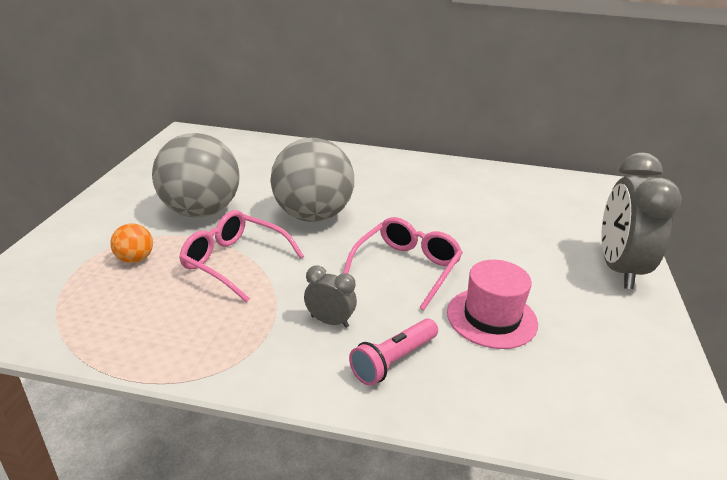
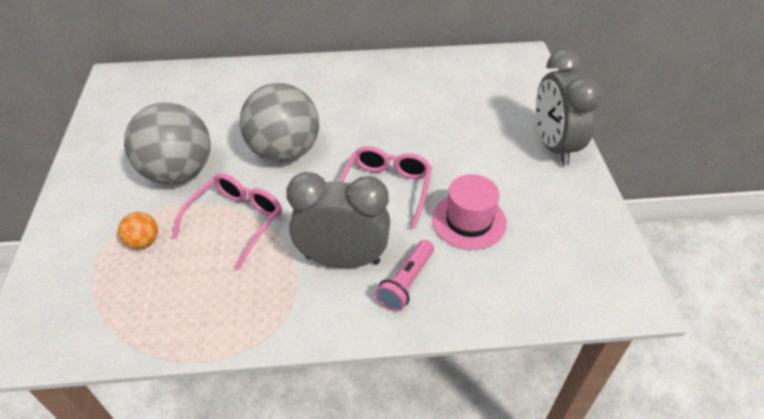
camera: 15 degrees left, 15 degrees up
pink glasses [179,210,304,303] -> pink glasses turned 105 degrees clockwise [172,173,282,270]
grey clock [304,266,357,328] -> grey clock [286,172,390,268], size x2.13

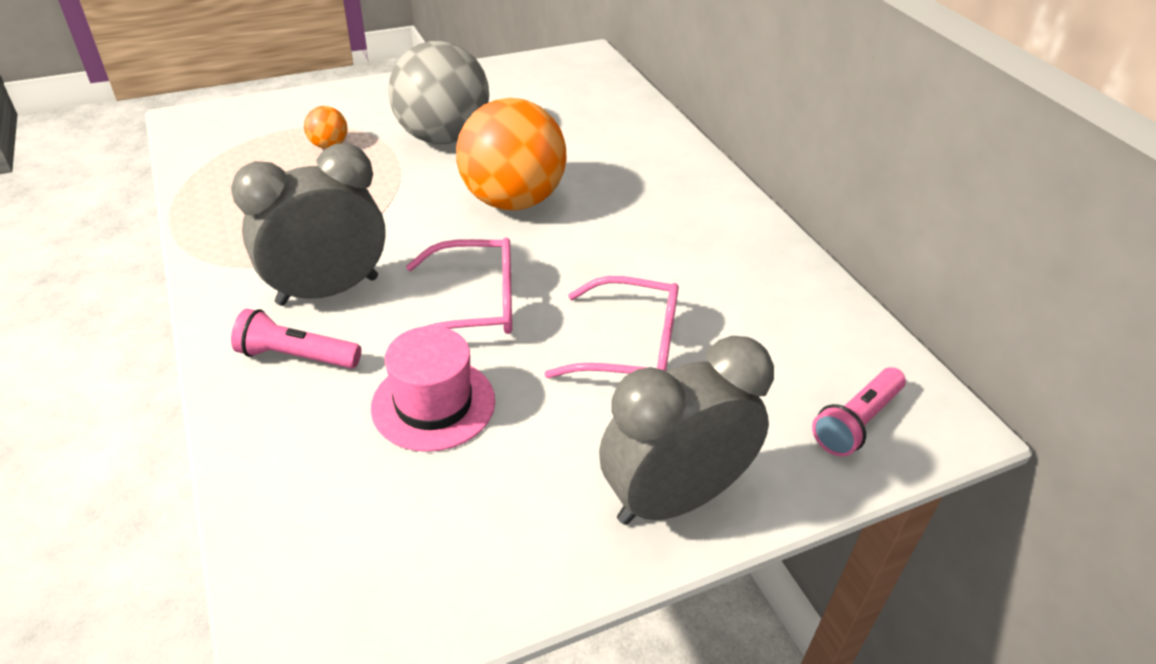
camera: 70 degrees right, 5 degrees down
pink glasses [172,173,282,270] -> pink glasses moved to [545,276,679,378]
grey ball [240,83,319,162] -> orange ball [456,98,567,210]
grey clock [286,172,390,268] -> grey clock turned 105 degrees counterclockwise [231,143,386,306]
none -> pink flashlight [812,367,906,457]

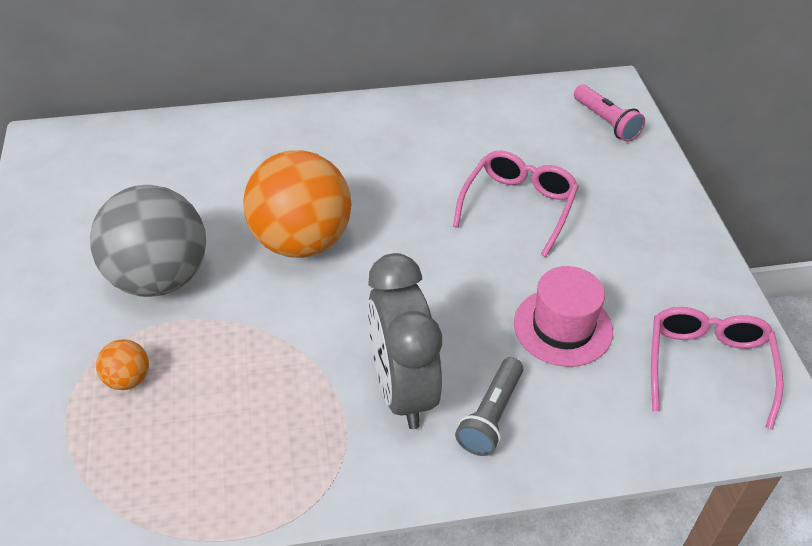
camera: 75 degrees left, 5 degrees up
pink flashlight [231,308,361,369] -> grey flashlight [455,357,523,456]
pink glasses [406,238,512,334] -> pink glasses moved to [651,307,784,429]
grey clock [599,336,774,525] -> none

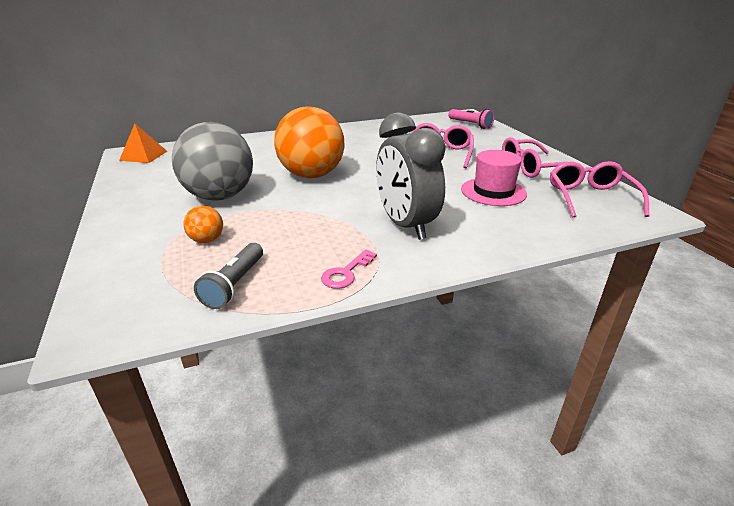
camera: 10 degrees left, 15 degrees down
grey flashlight [455,357,523,456] -> grey flashlight moved to [194,243,263,309]
none -> orange pyramid [119,124,167,163]
none -> pink key [321,249,377,289]
none -> pink glasses [502,137,586,178]

